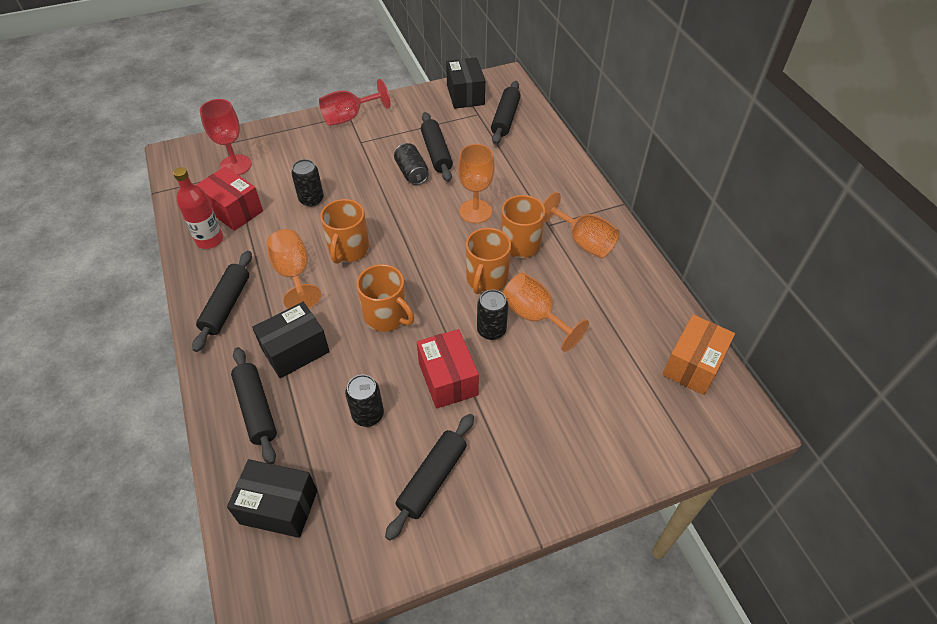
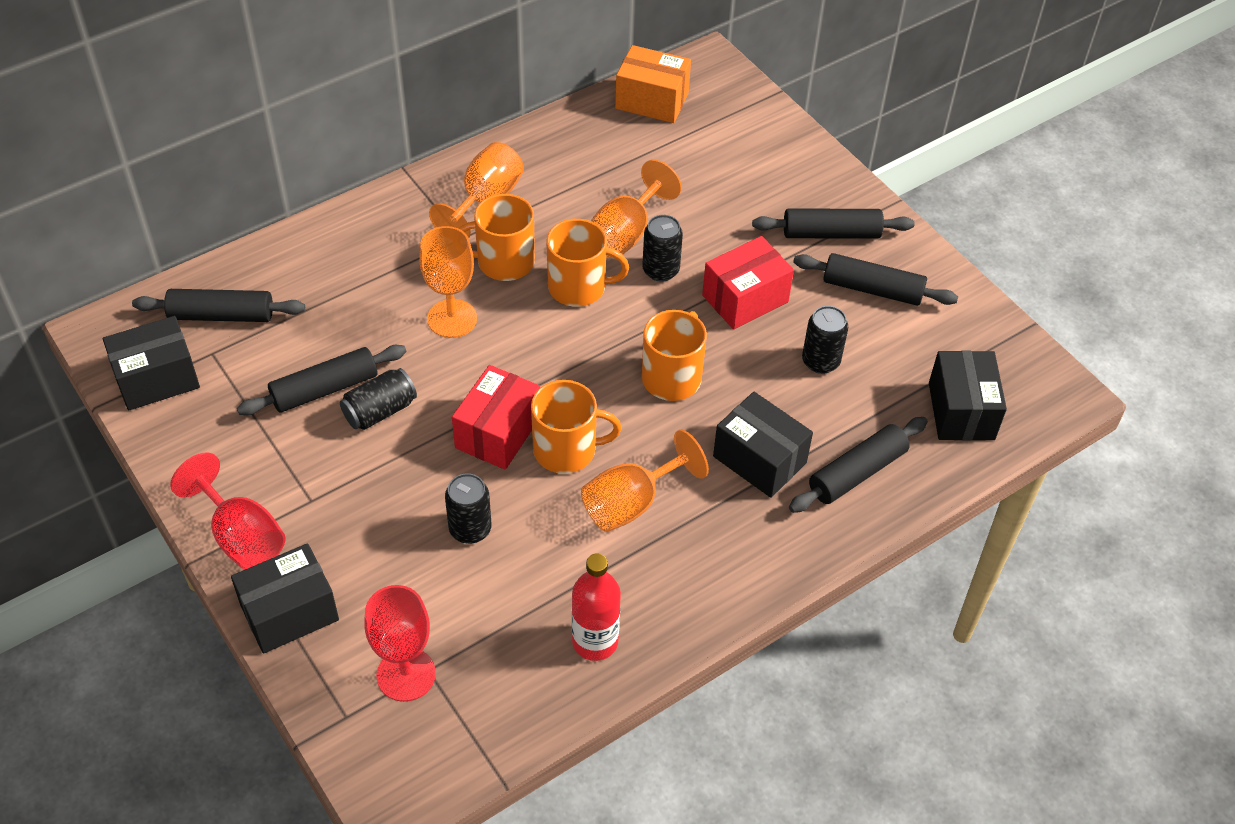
camera: 105 degrees left, 0 degrees up
black rolling pin [192,251,252,352] -> black rolling pin moved to [752,209,915,238]
red box [196,167,263,231] -> red box moved to [452,365,540,470]
none -> black box [231,543,339,654]

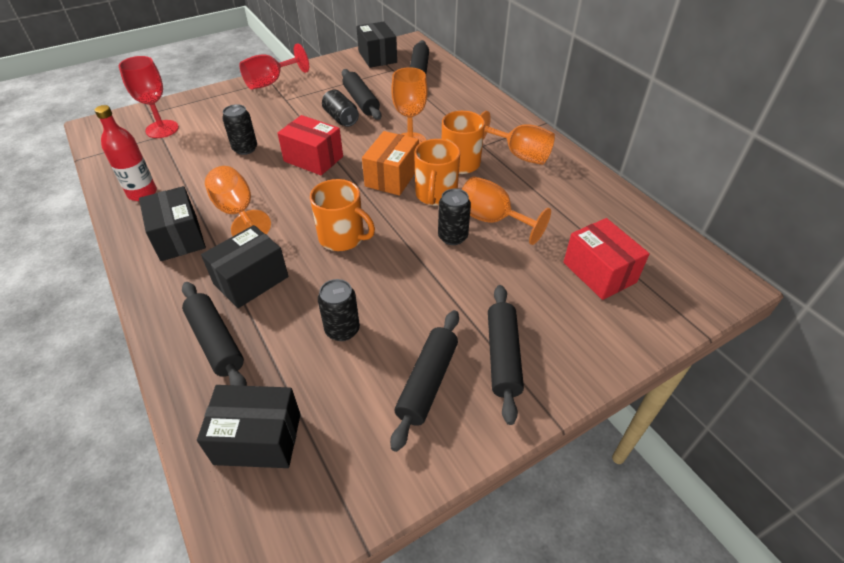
camera: 95 degrees right, 5 degrees down
black box [231,543,339,654] -> black box moved to [139,186,206,261]
orange mug [531,380,621,474] -> none
orange box [615,45,691,123] -> orange box moved to [362,131,419,196]
red box [702,236,794,329] -> red box moved to [563,218,650,300]

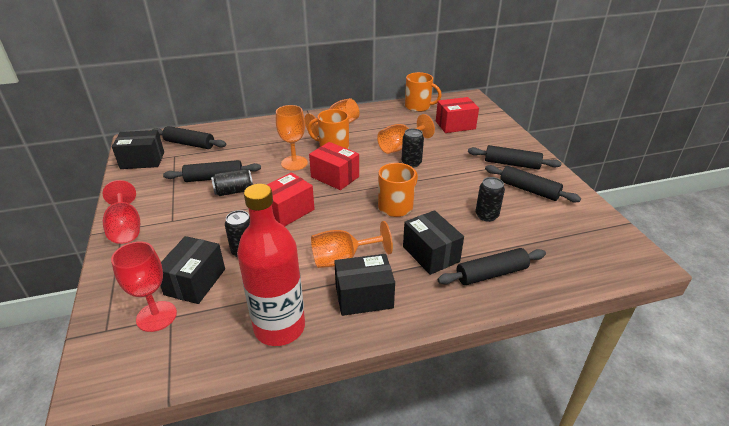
camera: 75 degrees left, 10 degrees down
red bottle [95,105,157,201] -> red bottle [237,184,305,346], size x1.63
black box [197,385,301,468] -> black box moved to [160,236,225,304]
orange box [362,131,419,196] -> red box [309,142,359,190]
orange mug [414,139,460,206] -> orange mug moved to [405,72,442,112]

